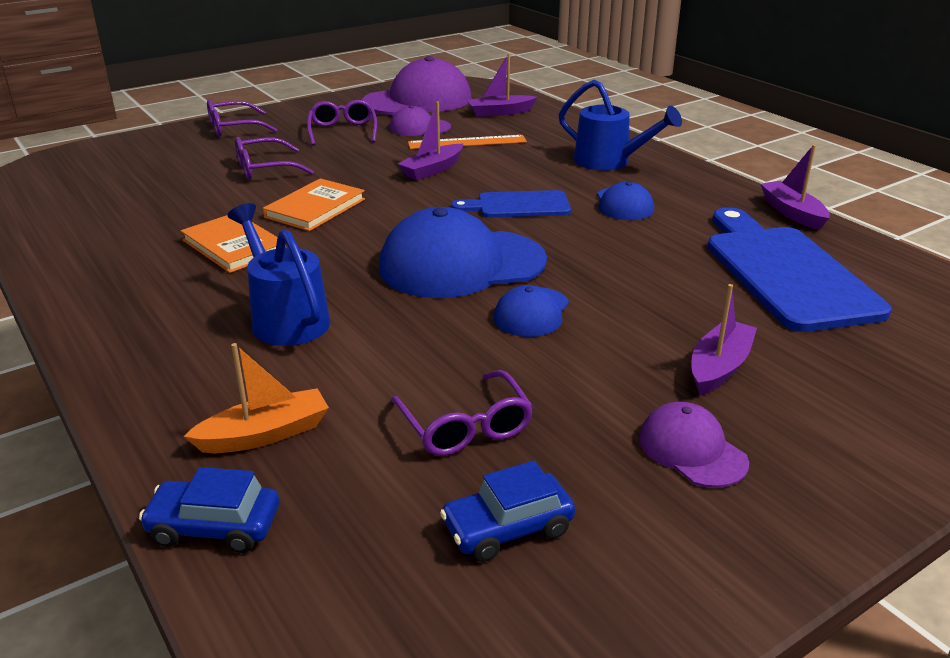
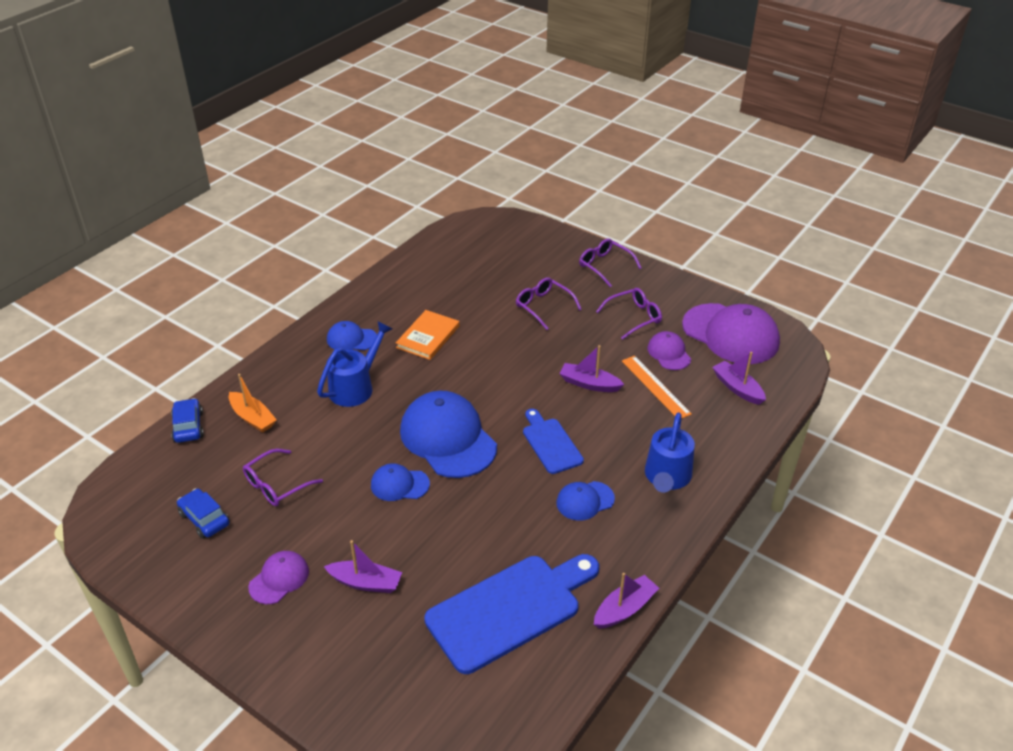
camera: 70 degrees right, 10 degrees up
orange book [263,178,365,231] -> none
none -> blue cap [327,321,377,350]

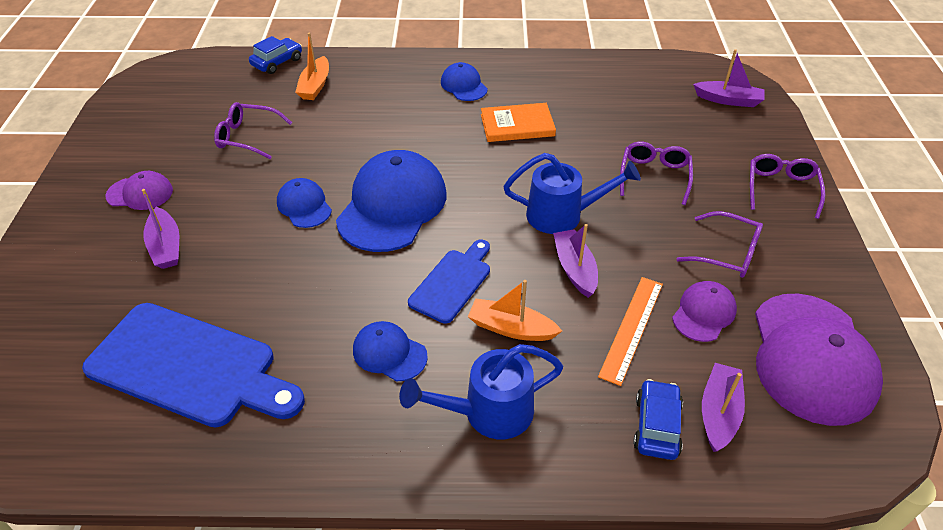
camera: 55 degrees right, 5 degrees up
blue car [177,488,230,539] -> blue car moved to [633,379,683,460]
blue watering can [317,321,392,407] -> blue watering can moved to [503,153,641,234]
purple boat [594,573,659,629] -> purple boat moved to [693,49,765,107]
none -> orange boat [468,280,562,341]

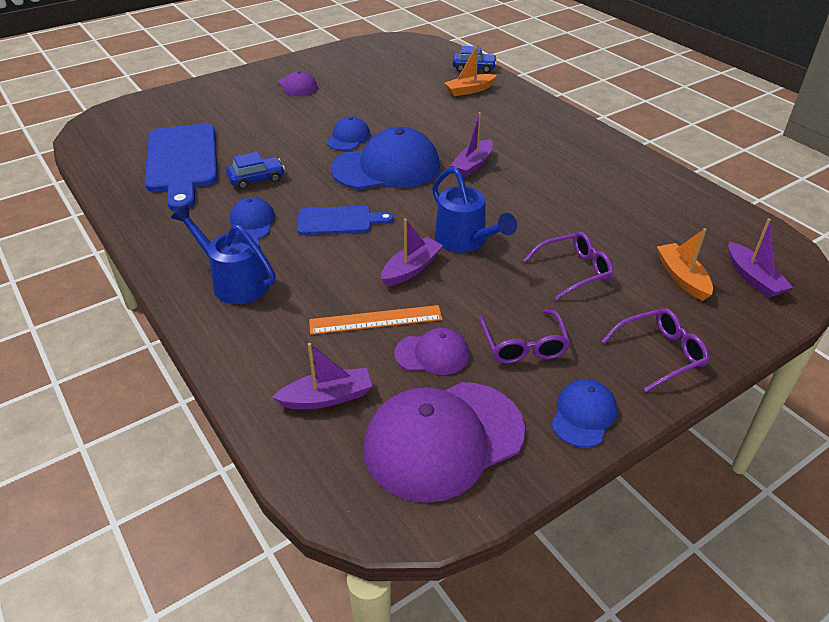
camera: 55 degrees right, 5 degrees down
purple boat [142,189,179,269] -> purple boat moved to [450,112,493,177]
purple glasses [214,102,292,159] -> none
blue cap [441,62,488,101] -> blue cap moved to [551,379,617,448]
orange boat [468,280,562,341] -> orange boat moved to [657,228,713,301]
orange book [481,103,556,142] -> none
blue car [633,379,683,460] -> blue car moved to [226,152,285,190]

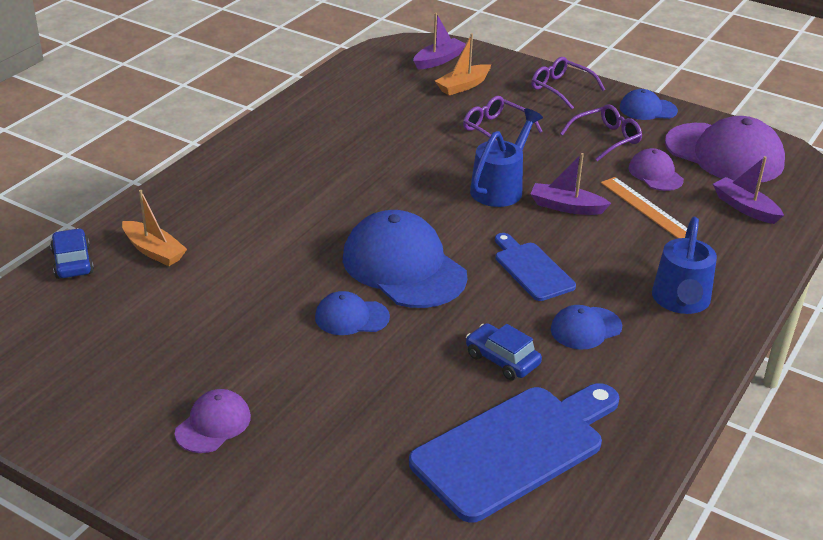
camera: 115 degrees left, 5 degrees down
purple boat [450,112,493,177] -> none

